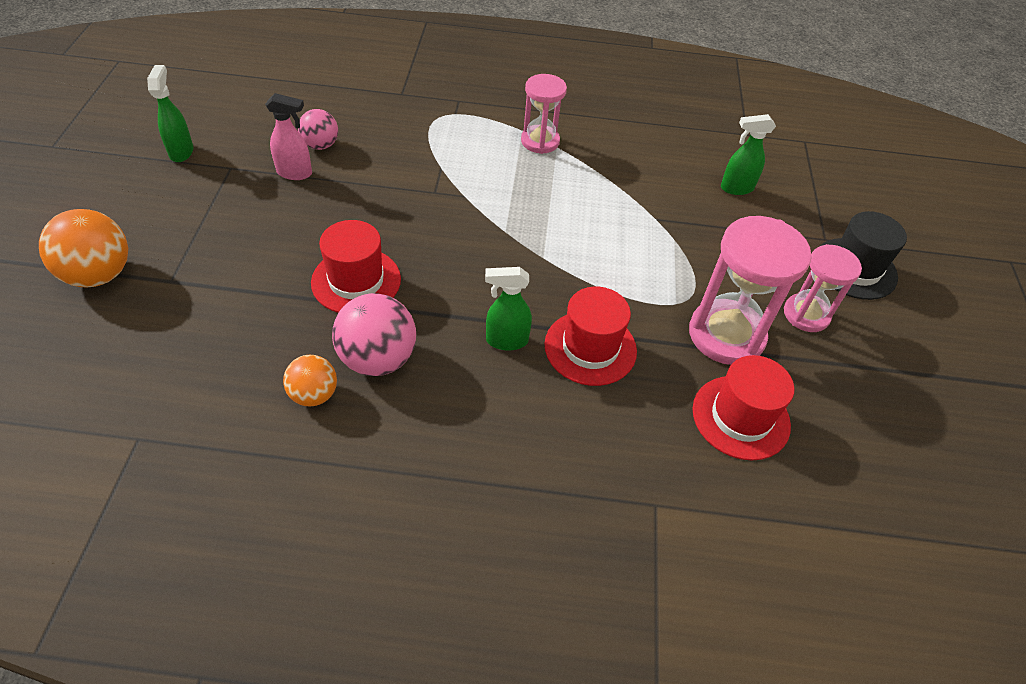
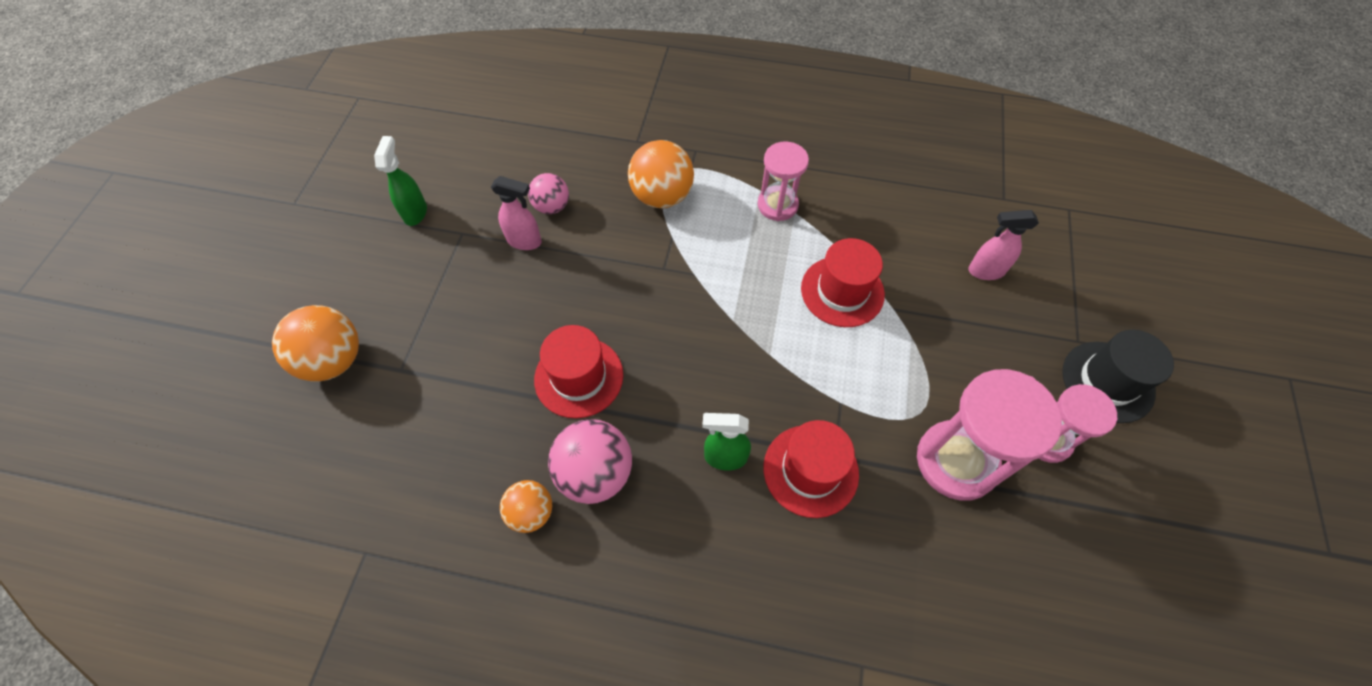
camera: 10 degrees right, 10 degrees up
red hat [692,355,794,460] -> red hat moved to [801,238,885,327]
green spray bottle [721,114,776,195] -> pink spray bottle [968,210,1039,280]
none -> orange ball [628,140,694,208]

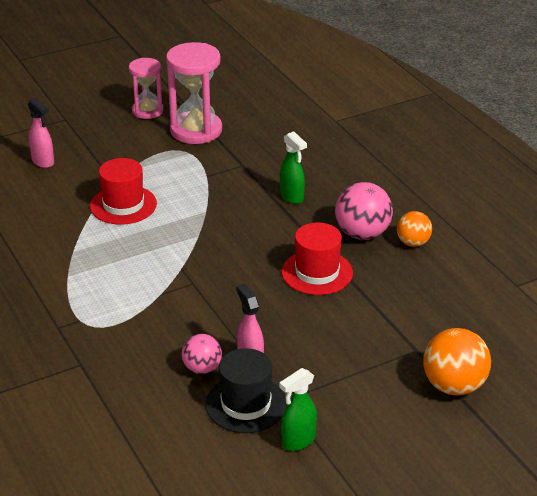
camera: 130 degrees left, 25 degrees down
orange ball [628,140,694,208] -> none
pink hourglass [758,141,809,221] -> none
red hat [764,420,859,518] -> none
black hat [1062,330,1174,423] -> black hat moved to [205,348,287,433]

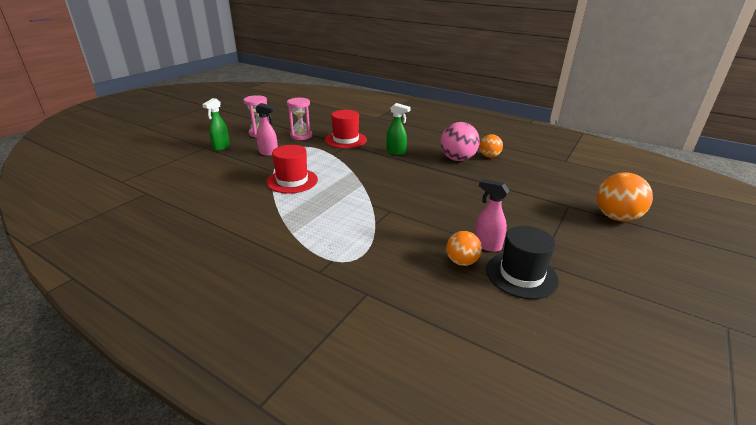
camera: 30 degrees left, 5 degrees down
pink spray bottle [28,98,54,168] -> pink spray bottle moved to [255,103,278,156]
pink hourglass [166,42,222,144] -> pink hourglass [287,97,312,140], size x0.62
pink ball [182,334,222,374] -> orange ball [446,231,482,266]
green spray bottle [279,368,317,451] -> green spray bottle moved to [202,98,230,151]
red hat [282,222,353,295] -> red hat moved to [325,110,367,148]

